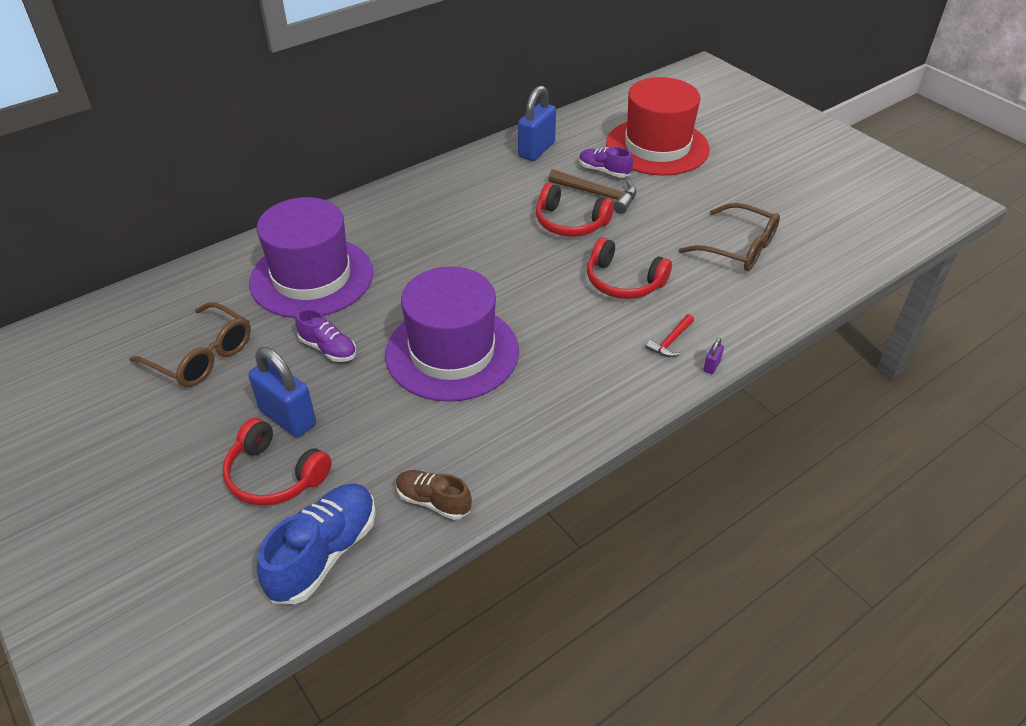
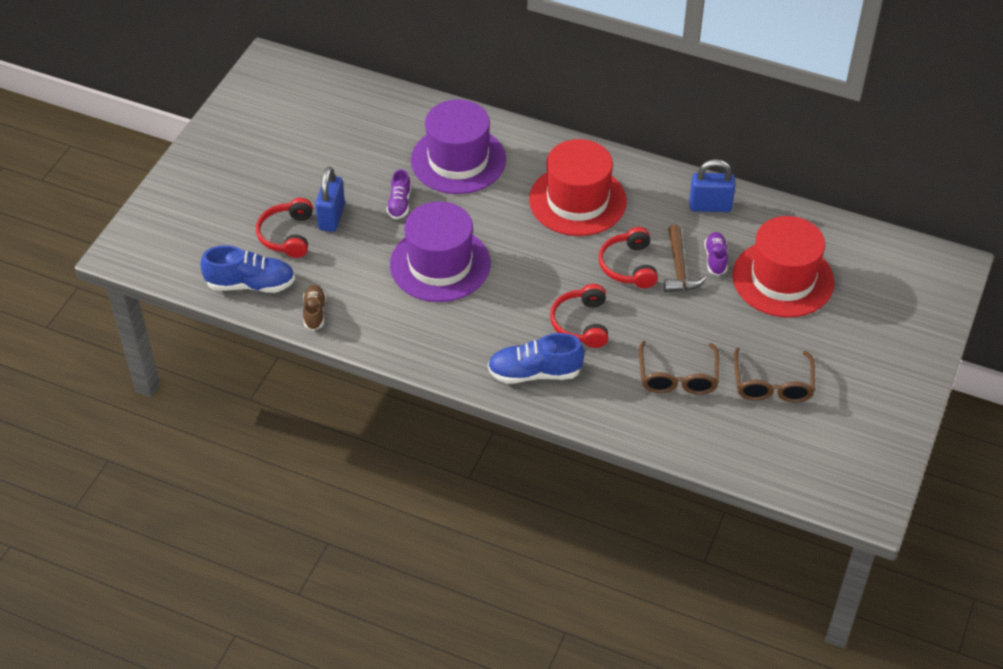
camera: 60 degrees right, 5 degrees up
brown glasses [129,302,251,387] -> brown glasses moved to [734,348,815,403]
red hammer [646,314,694,357] -> blue shoe [488,333,585,384]
purple padlock [703,338,724,374] -> none
none -> red hat [529,139,627,236]

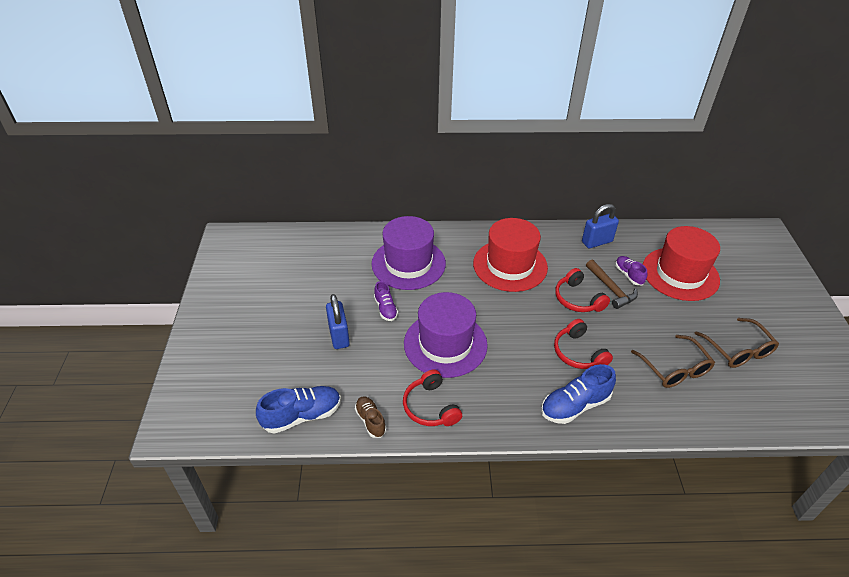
camera: 25 degrees left, 5 degrees down
red headphones [256,198,313,258] -> red headphones moved to [403,369,462,426]

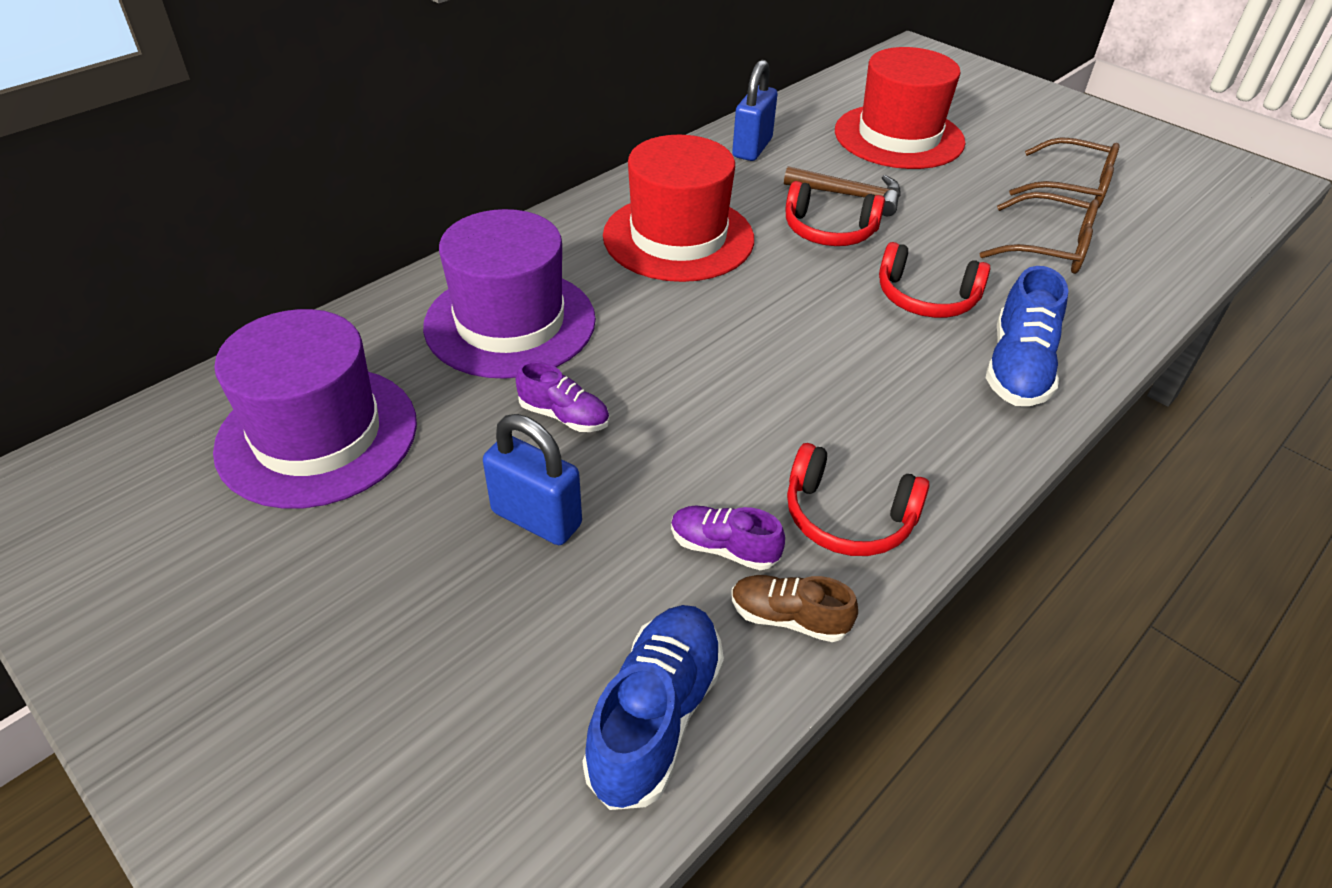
camera: 45 degrees left, 0 degrees up
purple hat [404,292,488,378] -> purple hat moved to [213,309,417,509]
purple shoe [615,256,647,286] -> purple shoe moved to [671,506,785,570]

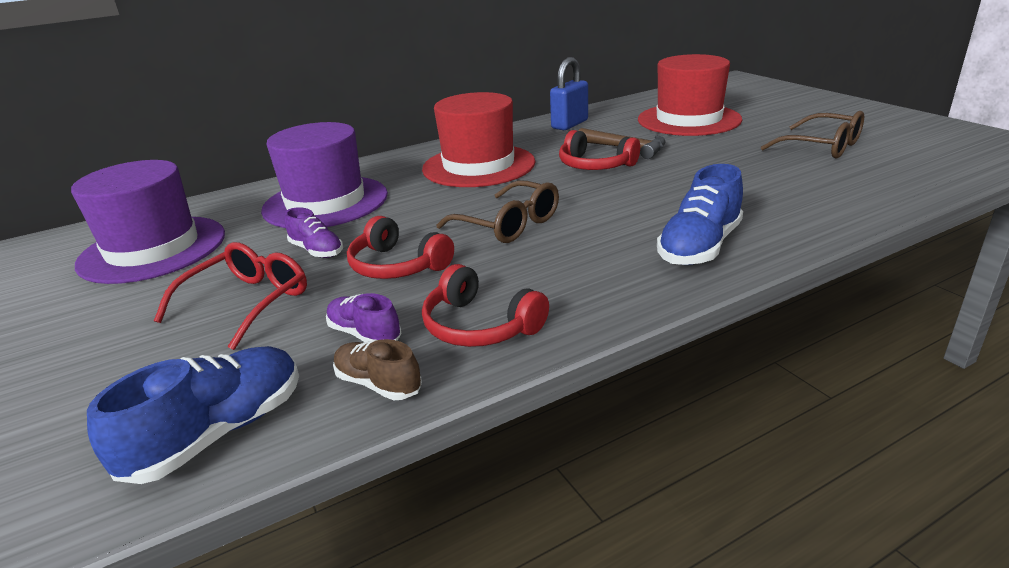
camera: 20 degrees right, 15 degrees down
blue padlock [483,414,582,545] -> red glasses [154,242,307,350]
red headphones [879,242,990,318] -> red headphones moved to [347,216,454,279]
brown glasses [980,192,1099,274] -> brown glasses moved to [437,180,559,243]

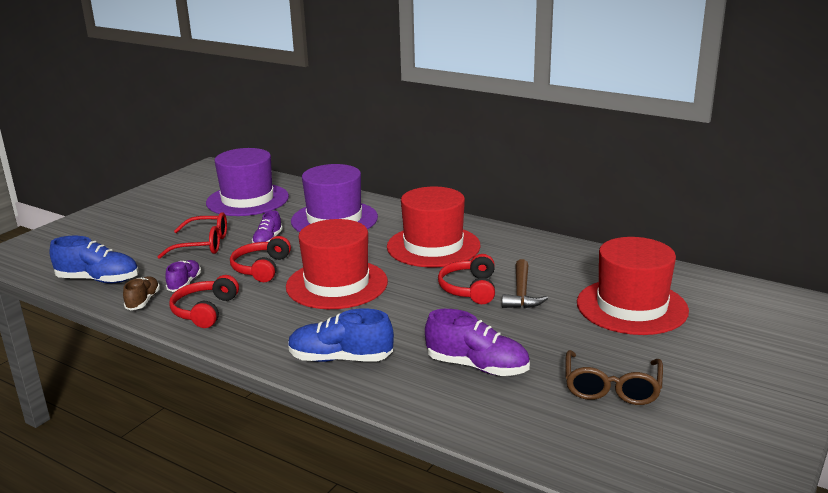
camera: 60 degrees right, 5 degrees down
brown glasses [437,180,559,243] -> red hat [286,219,388,309]
blue padlock [550,57,588,130] -> none
none -> purple shoe [425,309,530,376]

